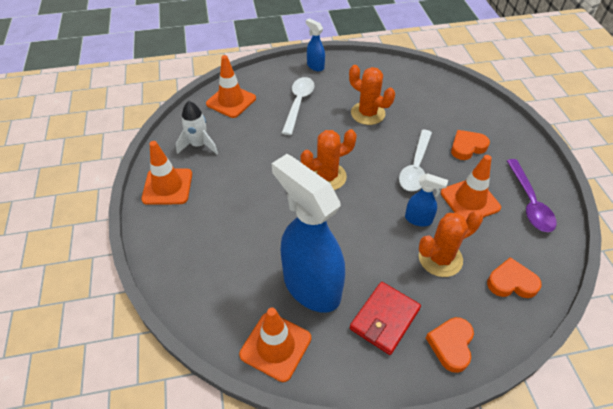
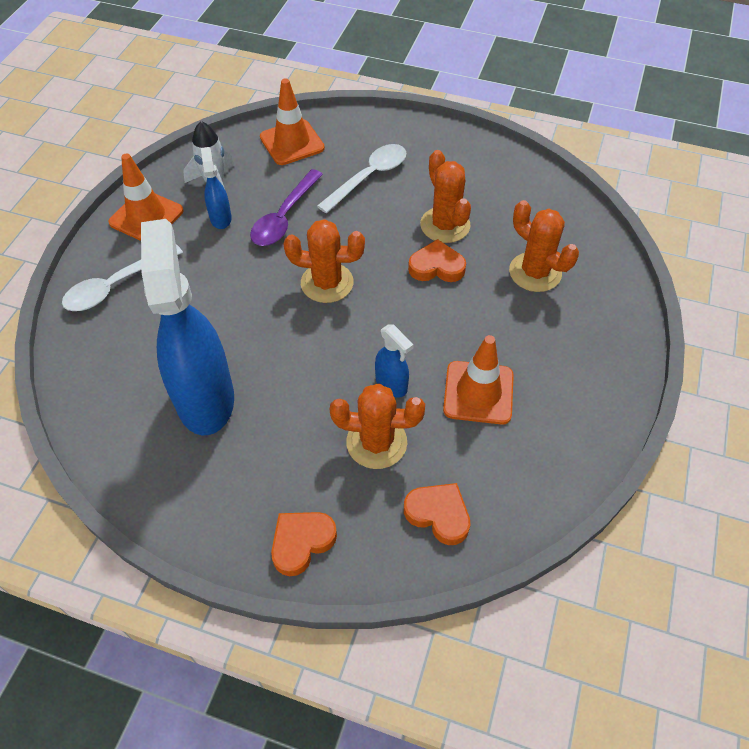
camera: 30 degrees right, 5 degrees up
orange traffic cone [239,307,311,382] -> none
blue spray bottle [306,18,325,71] -> blue spray bottle moved to [201,147,232,229]
red wallet [350,282,421,355] -> none
white spoon [399,130,432,191] -> white spoon moved to [62,244,183,311]
orange heart [451,130,490,160] -> orange heart moved to [408,239,466,282]
purple spoon [507,159,557,232] -> purple spoon moved to [250,169,323,246]
none -> orange cactus [509,200,579,292]

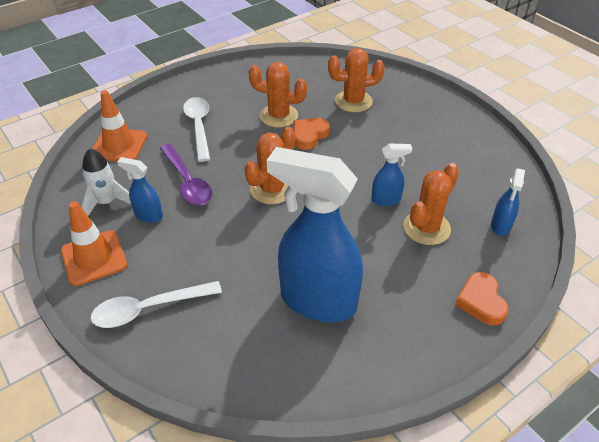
camera: 55 degrees left, 10 degrees down
white spoon [62,244,183,311] -> white spoon turned 75 degrees clockwise [91,281,222,328]
orange heart [404,483,470,545] -> blue spray bottle [491,168,525,236]
orange traffic cone [443,335,514,425] -> none

